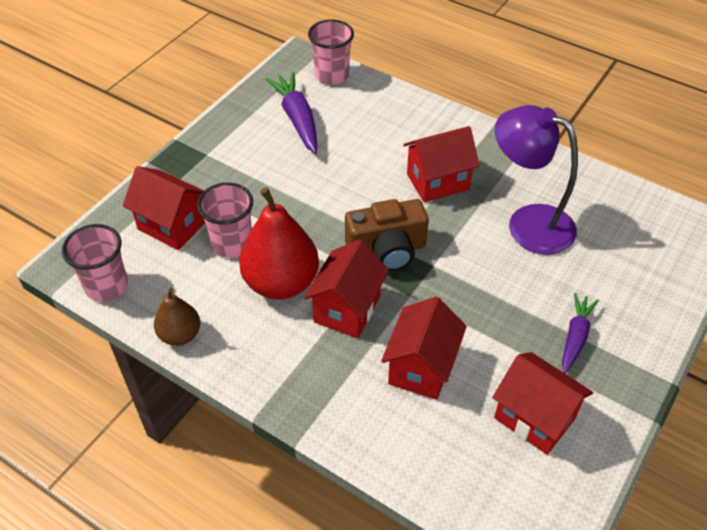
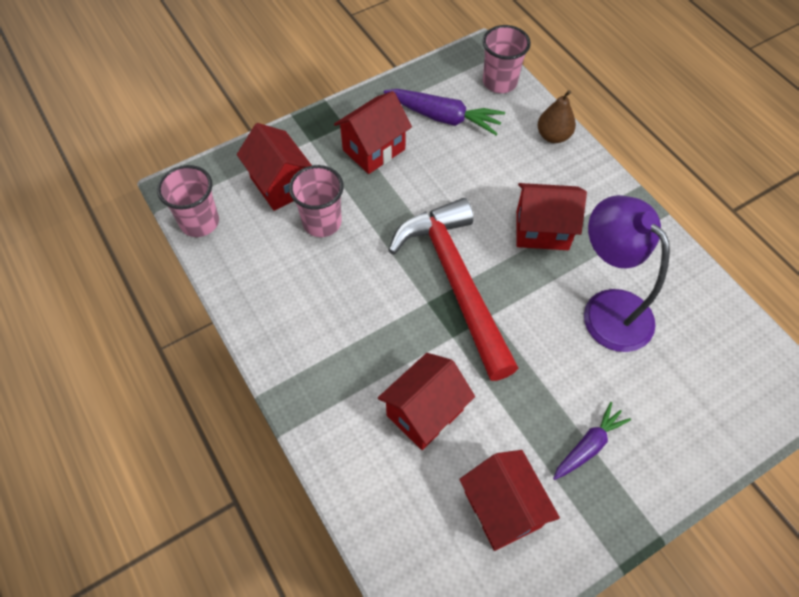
camera: 25 degrees right, 10 degrees up
brown pear [154,288,200,346] -> brown pear moved to [537,90,576,143]
red pear [239,187,319,299] -> none
purple carrot [265,72,317,154] -> purple carrot turned 105 degrees clockwise [384,89,505,135]
red house [304,240,389,338] -> red house moved to [334,91,412,174]
brown camera [345,199,429,272] -> red hammer [388,198,518,381]

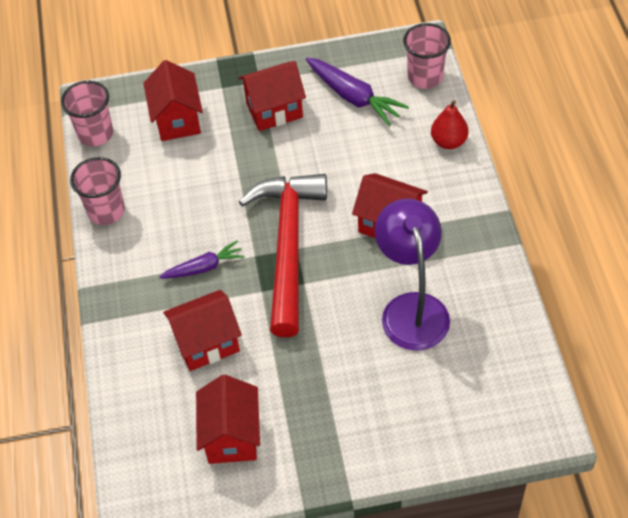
camera: 25 degrees right, 5 degrees down
pink cup [289,165,344,237] -> pink cup moved to [70,157,125,225]
brown pear [537,90,576,143] -> red pear [431,100,469,149]
purple carrot [553,402,631,480] -> purple carrot moved to [159,241,245,278]

